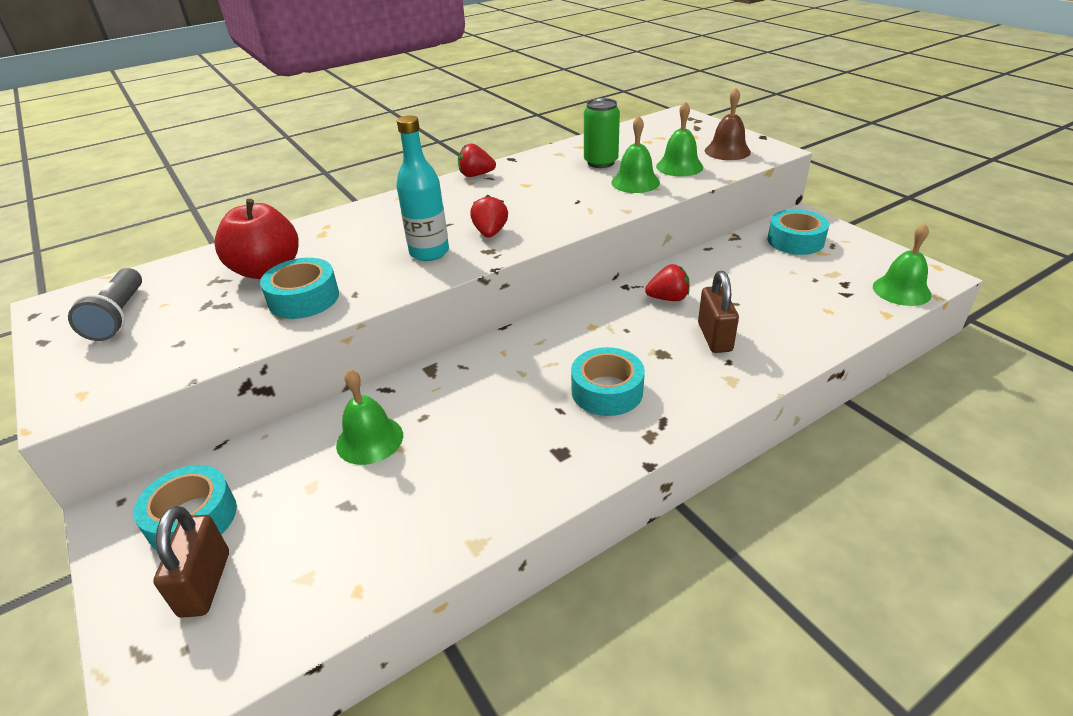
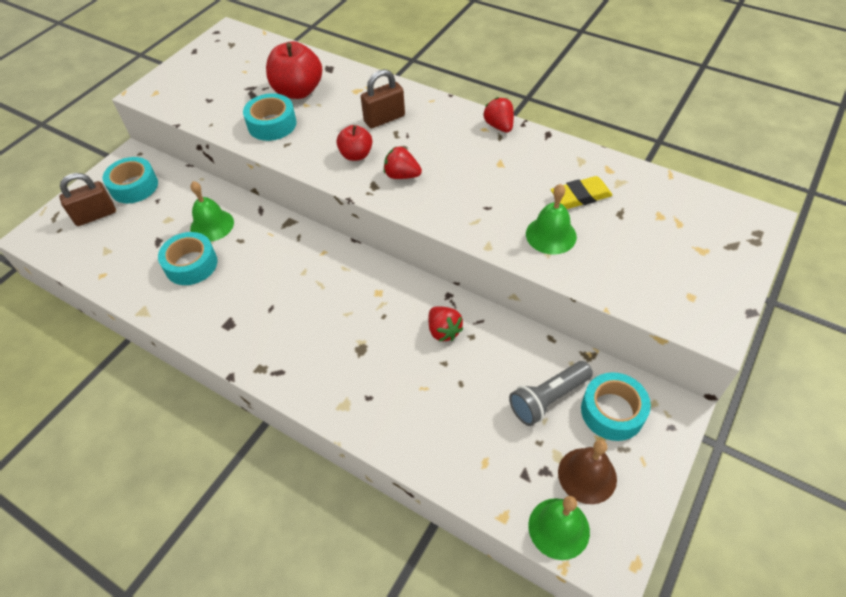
camera: 65 degrees right, 15 degrees up
grey flashlight [68,268,142,341] -> grey flashlight moved to [509,361,593,426]
turquoise bottle [396,115,449,261] -> red apple [336,125,373,161]
red strawberry [470,195,508,238] -> red strawberry turned 135 degrees counterclockwise [384,146,422,179]
turquoise tape [571,347,645,416] -> turquoise tape moved to [158,232,217,285]
green can [584,98,620,168] -> yellow eraser [551,176,613,209]
green bell [656,101,703,177] -> none
brown padlock [698,271,739,353] -> brown padlock moved to [361,69,405,128]
brown bell [705,88,751,160] -> brown bell moved to [558,440,617,504]

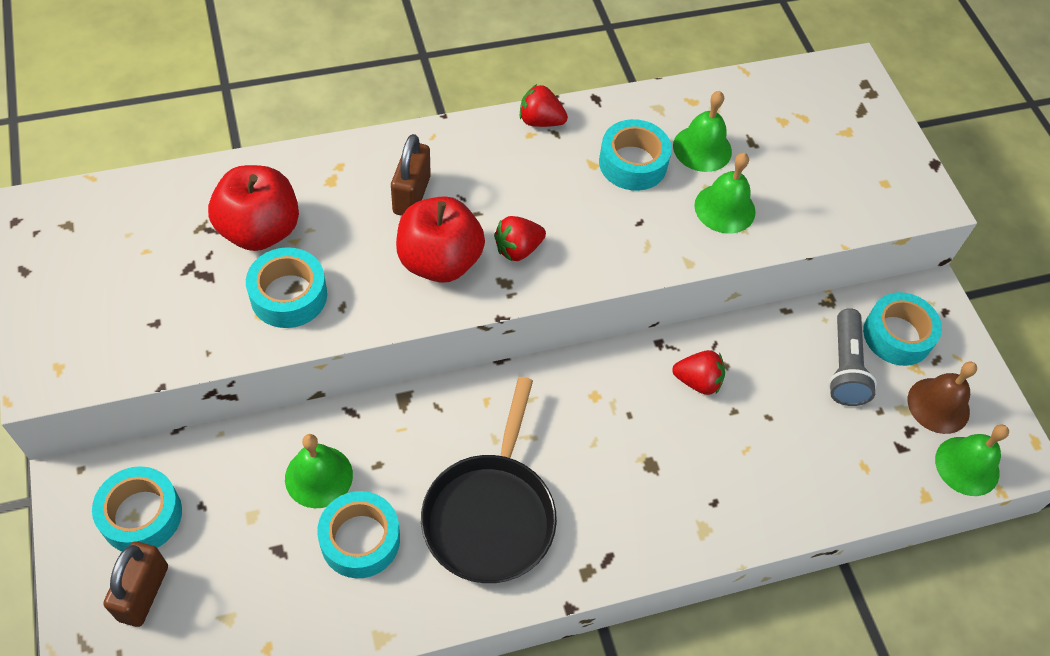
camera: 55 degrees left, 5 degrees up
red apple [336,125,373,161] -> red apple [396,196,485,283], size x1.70
yellow eraser [551,176,613,209] -> green bell [673,91,732,172]
none -> black pan [421,377,557,583]
none -> turquoise tape [599,119,672,191]

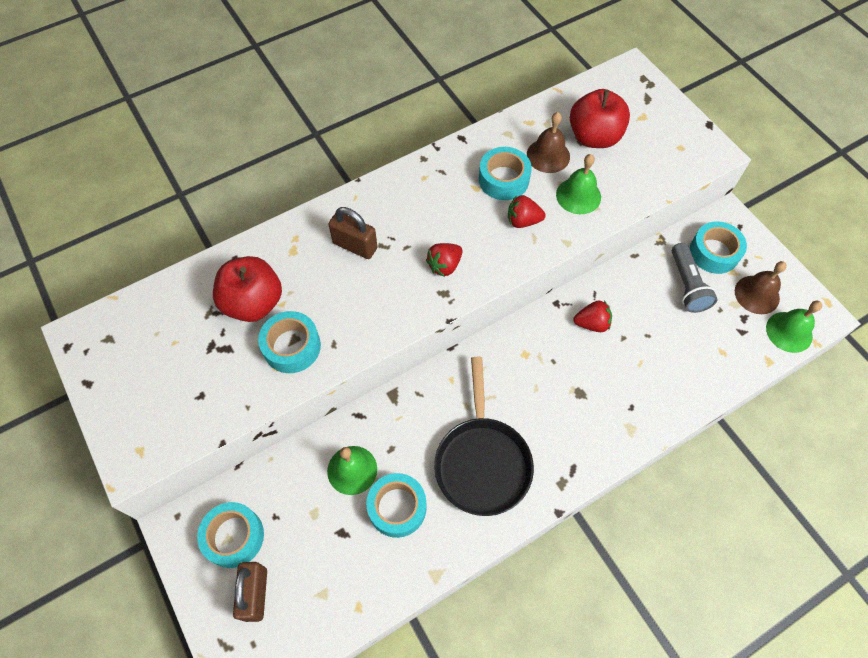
camera: 10 degrees left, 5 degrees up
brown padlock [391,134,431,216] -> brown padlock turned 60 degrees counterclockwise [328,207,377,259]
red apple [396,196,485,283] -> red apple moved to [570,89,630,148]
red strawberry [520,84,568,127] -> red strawberry moved to [508,195,546,228]
green bell [673,91,732,172] -> brown bell [527,112,570,173]

